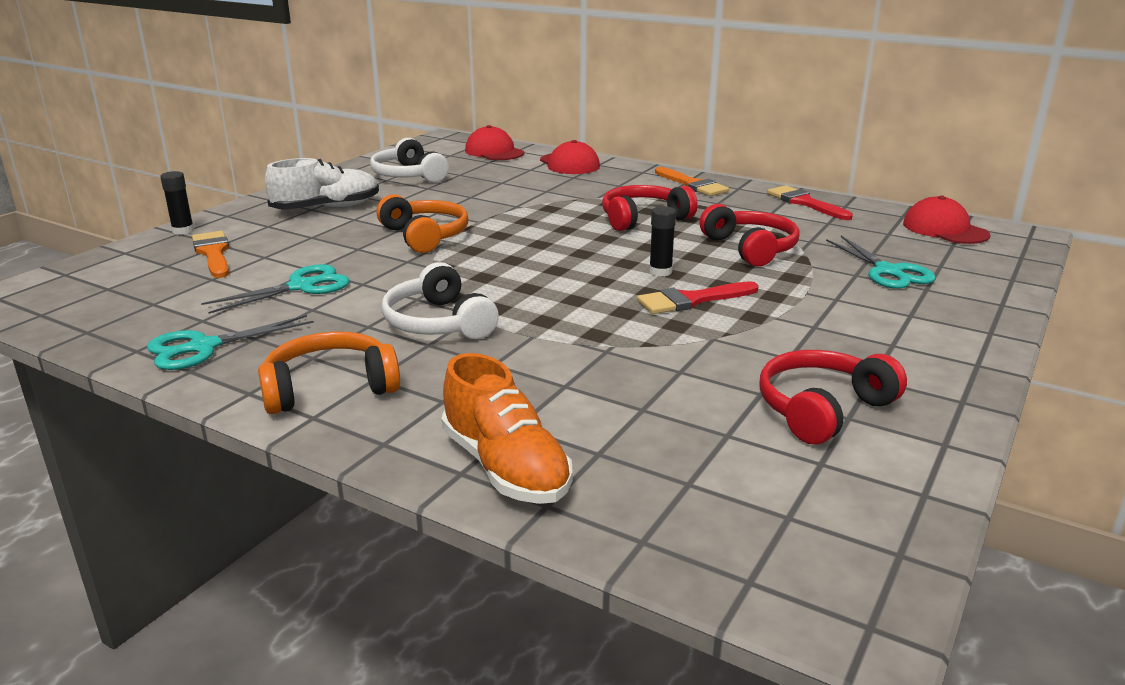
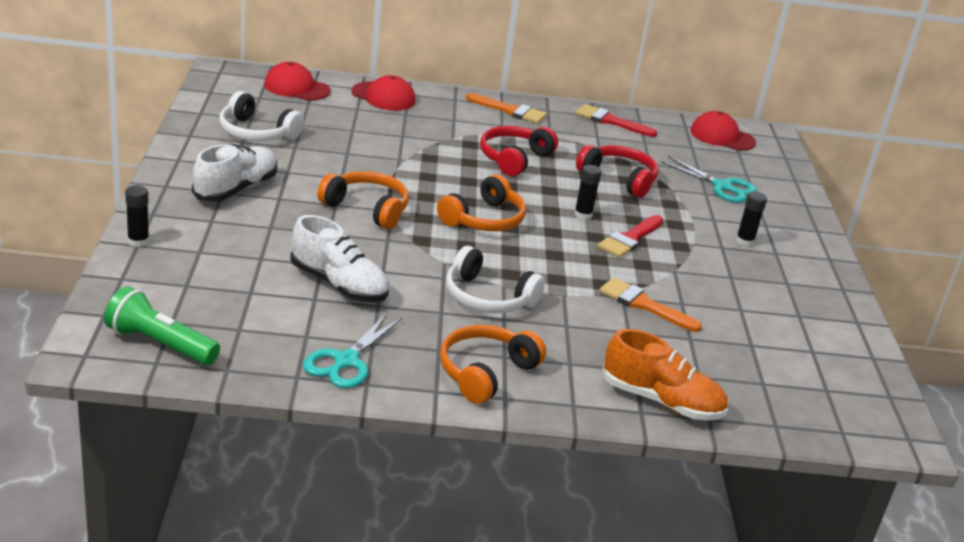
camera: 35 degrees left, 5 degrees up
orange brush [192,231,229,278] -> orange brush moved to [599,278,702,332]
turquoise scissors [201,264,349,314] -> white shoe [290,215,389,302]
red headphones [759,350,907,445] -> none
none -> green flashlight [104,286,220,365]
none -> orange headphones [437,174,526,231]
none -> black glue stick [736,192,767,247]

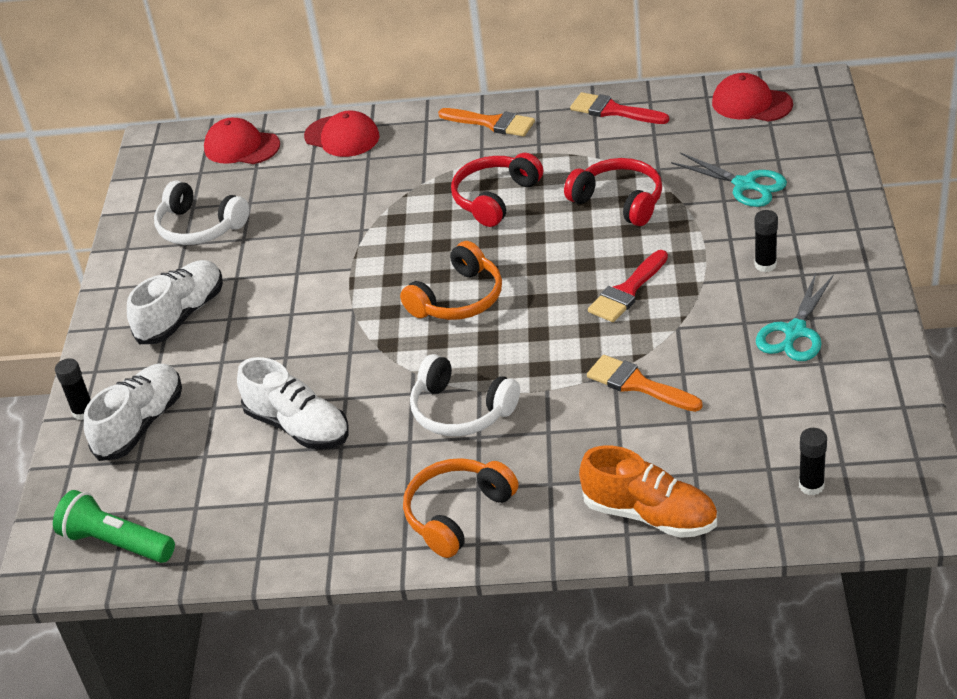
camera: 10 degrees right, 10 degrees up
turquoise scissors [303,313,402,388] -> turquoise scissors moved to [756,273,834,361]
orange headphones [317,171,409,229] -> none
black glue stick [574,165,602,220] -> black glue stick moved to [799,428,827,495]
none -> white shoe [84,364,182,461]

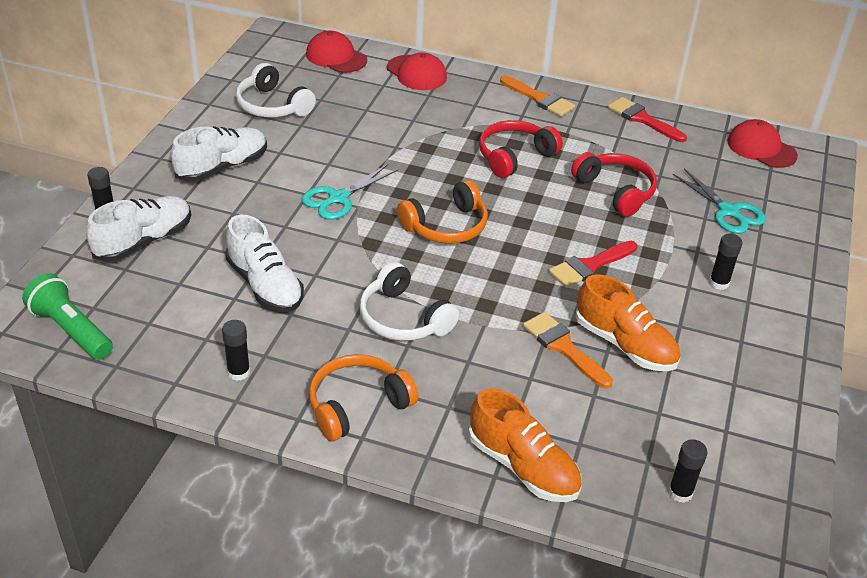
camera: 10 degrees right, 0 degrees up
turquoise scissors [756,273,834,361] -> turquoise scissors moved to [302,164,398,220]
none -> black glue stick [222,320,250,381]
none -> orange shoe [575,274,680,371]

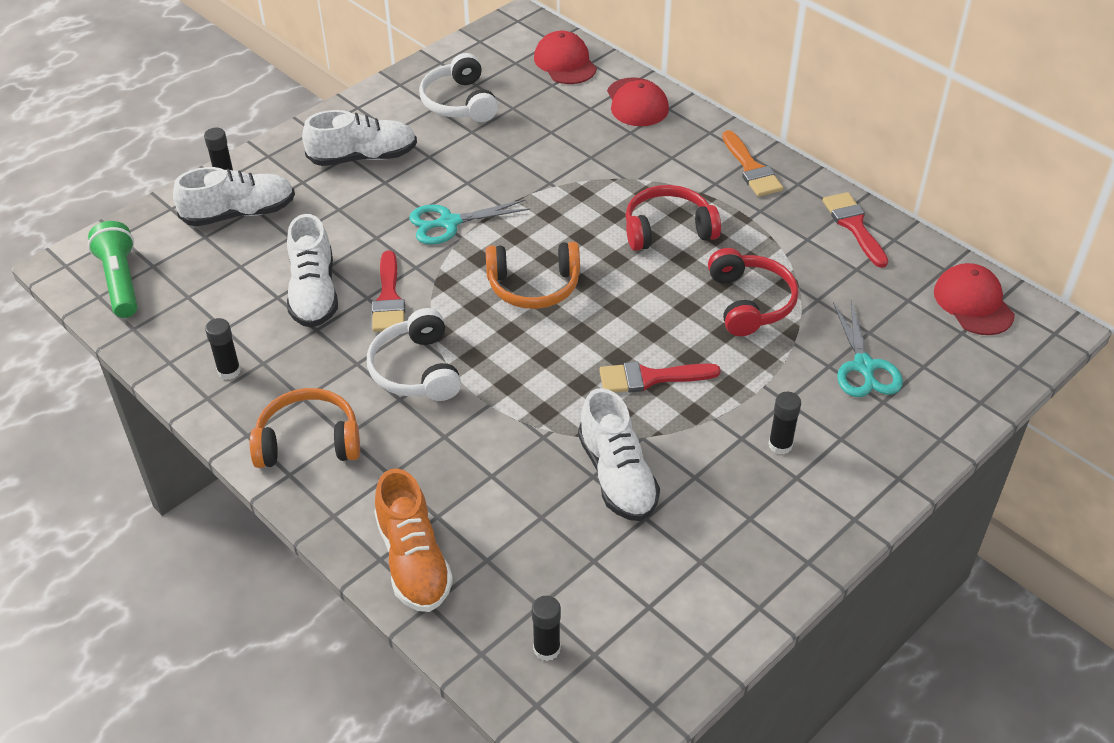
camera: 30 degrees right, 5 degrees up
orange brush [523,312,613,388] -> none
orange shoe [575,274,680,371] -> white shoe [578,388,660,521]
none -> red brush [372,251,405,332]

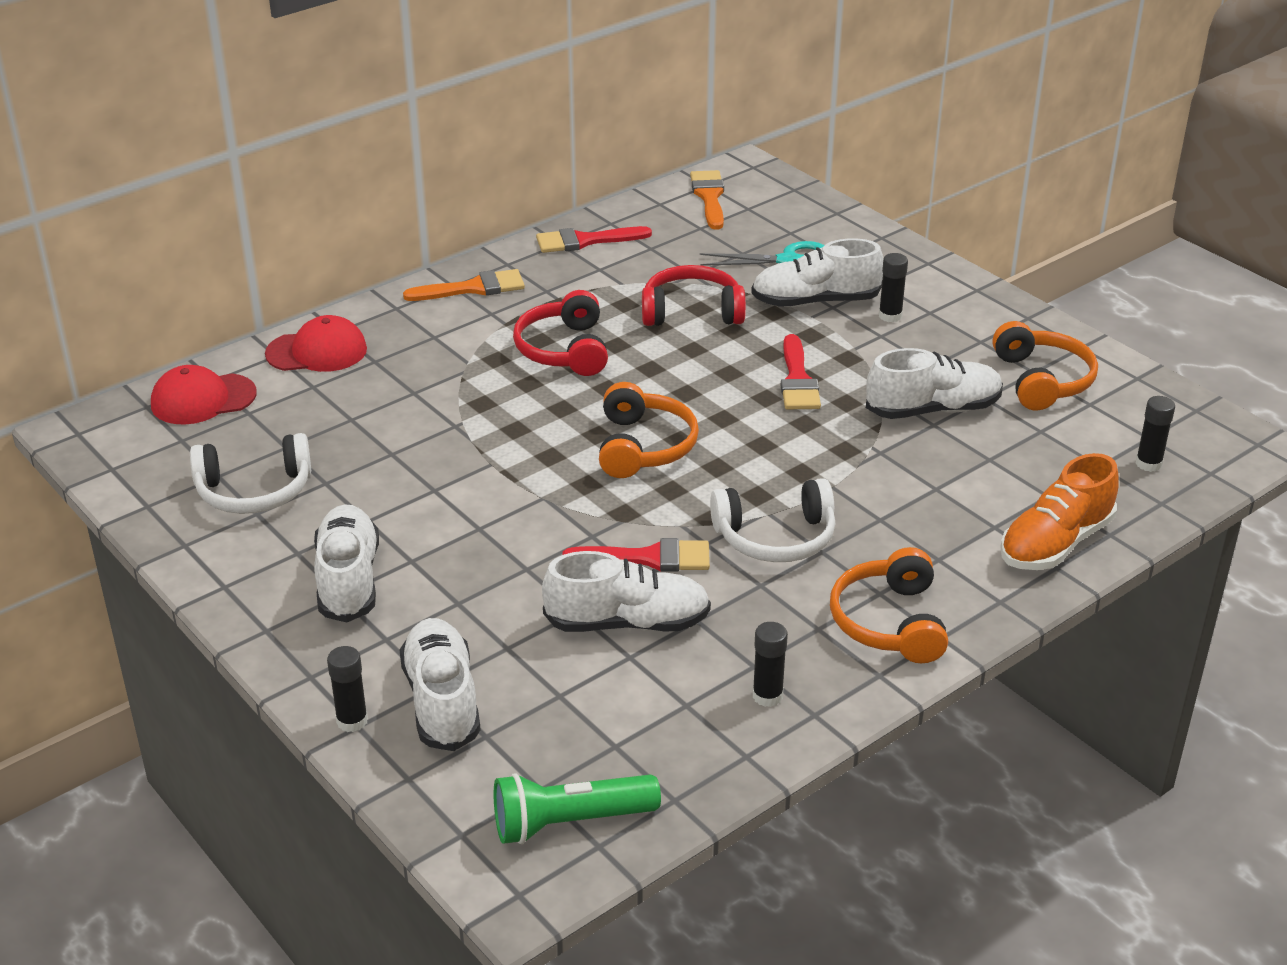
camera: 85 degrees left, 10 degrees down
orange shoe [374,468,453,612] -> orange shoe turned 150 degrees clockwise [1000,453,1119,570]
turquoise scissors [409,199,530,245] -> none
red cap [934,263,1015,335] -> orange brush [690,170,724,230]
none -> white shoe [751,238,884,307]
none -> orange headphones [992,321,1098,411]

